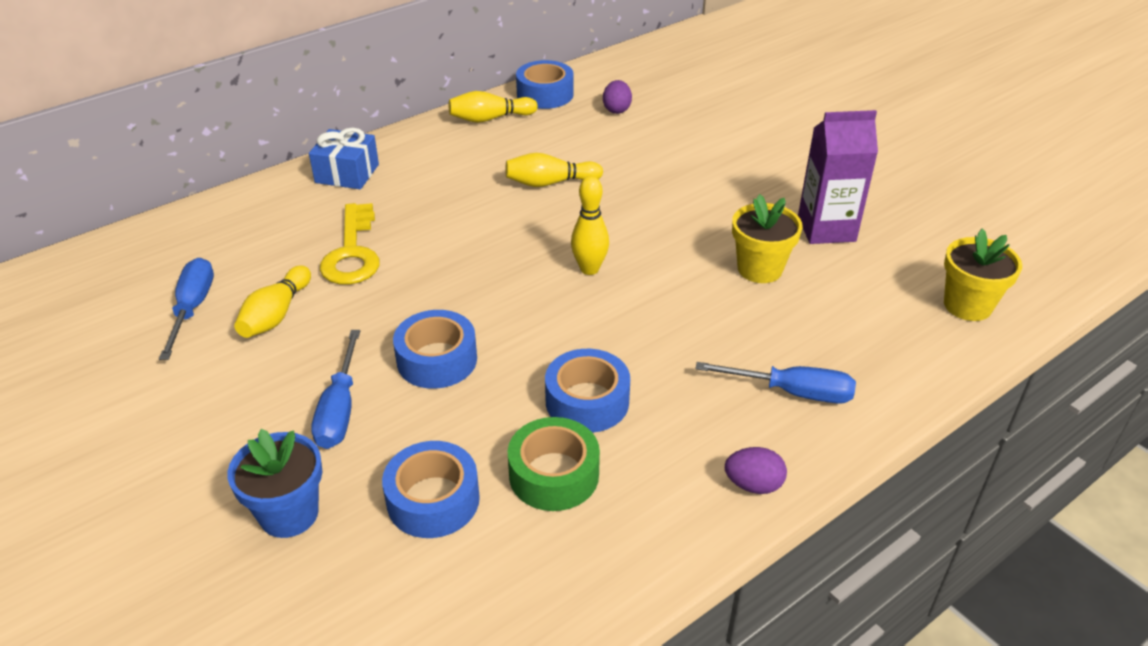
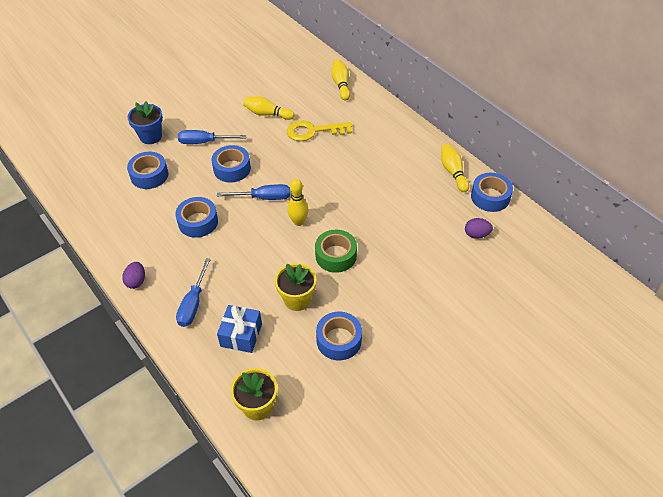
camera: 90 degrees right, 10 degrees up
blue screwdriver [159,258,214,360] -> blue screwdriver moved to [217,184,290,200]
blue gift [309,128,379,189] -> blue gift moved to [217,305,262,353]
yellow bowling pin [505,153,603,187] -> yellow bowling pin moved to [331,59,350,100]
green tape [508,417,600,511] -> green tape moved to [315,230,357,273]
purple carton [798,110,878,244] -> blue tape [316,312,362,360]

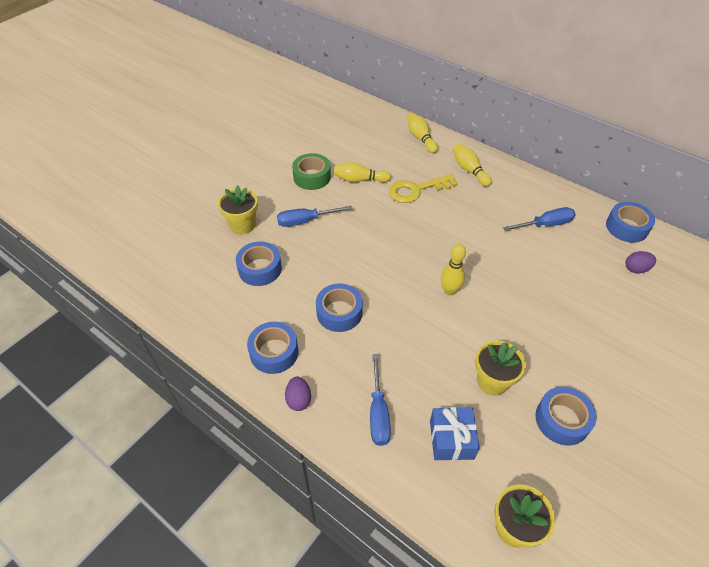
camera: 15 degrees left, 0 degrees up
blue flower pot [127,101,163,144] -> yellow flower pot [218,185,258,234]
blue tape [211,145,251,182] -> blue tape moved to [247,322,298,374]
blue screwdriver [217,184,290,200] -> blue screwdriver moved to [503,207,576,231]
green tape [315,230,357,273] -> green tape moved to [292,153,331,190]
yellow bowling pin [441,144,469,192] -> yellow bowling pin moved to [453,144,492,187]

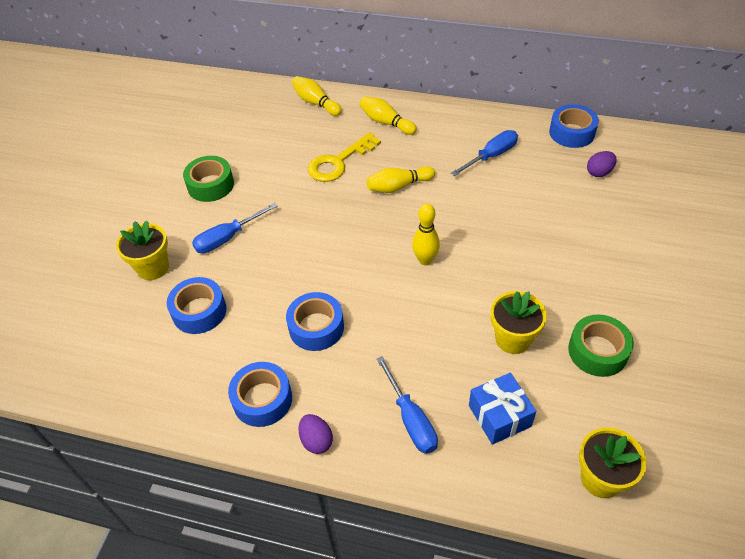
camera: 20 degrees left, 0 degrees up
yellow bowling pin [334,162,391,182] -> yellow bowling pin moved to [366,166,435,193]
blue tape [535,387,597,446] -> green tape [568,315,634,377]

